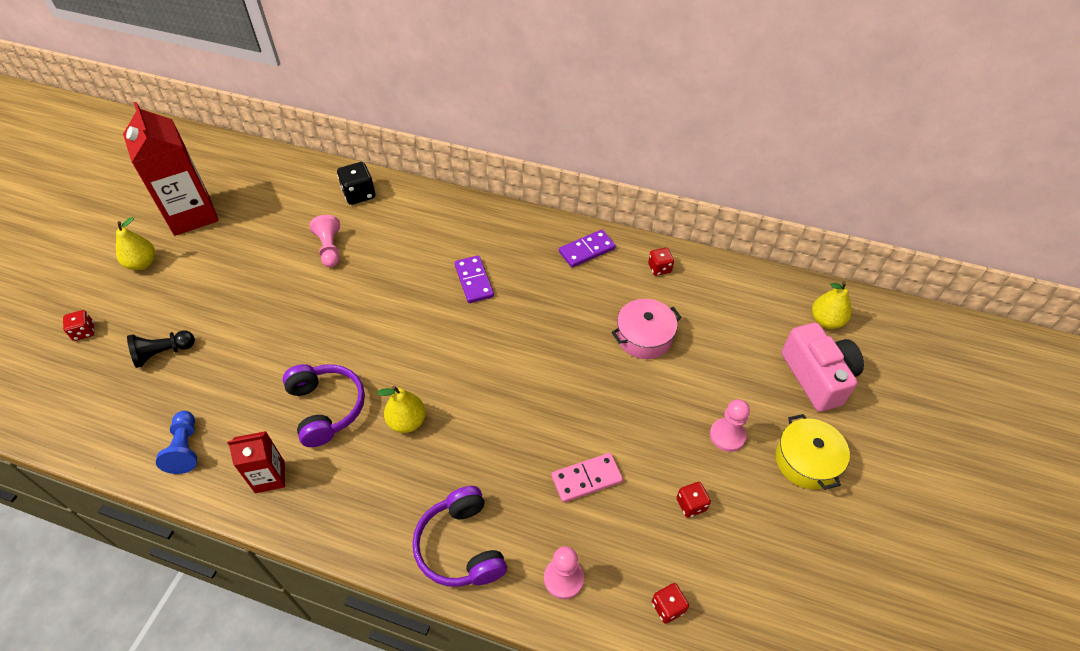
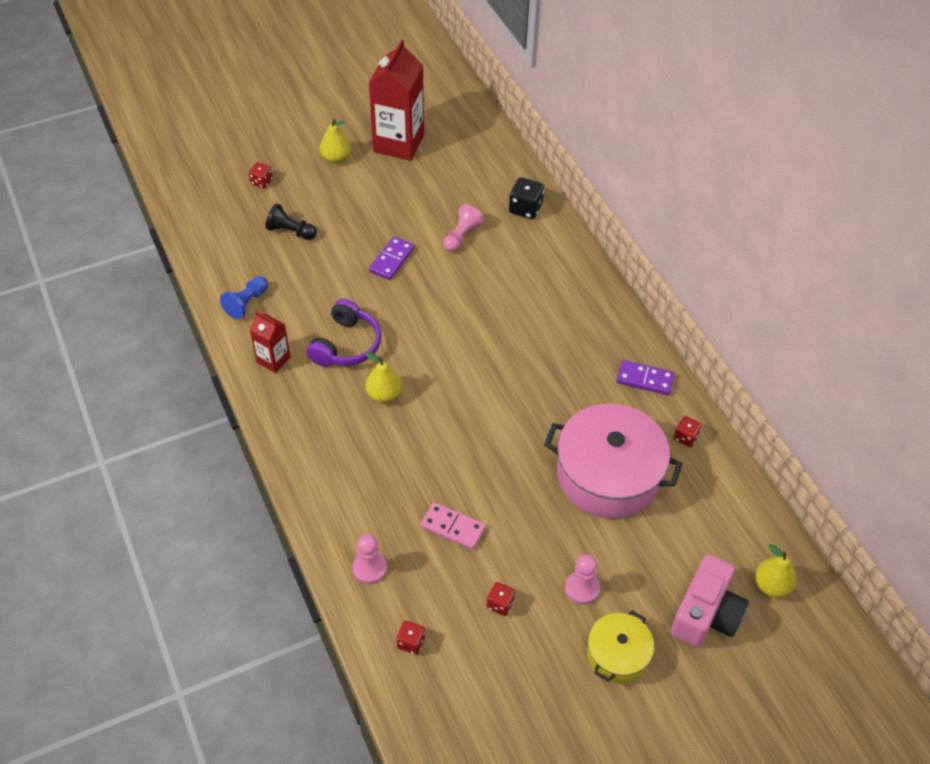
camera: 45 degrees right, 0 degrees up
purple headphones [412,486,507,587] -> none
purple domino [454,255,494,303] -> purple domino moved to [369,236,415,280]
pink pot [612,299,682,359] -> pink pot [544,404,683,519], size x1.85

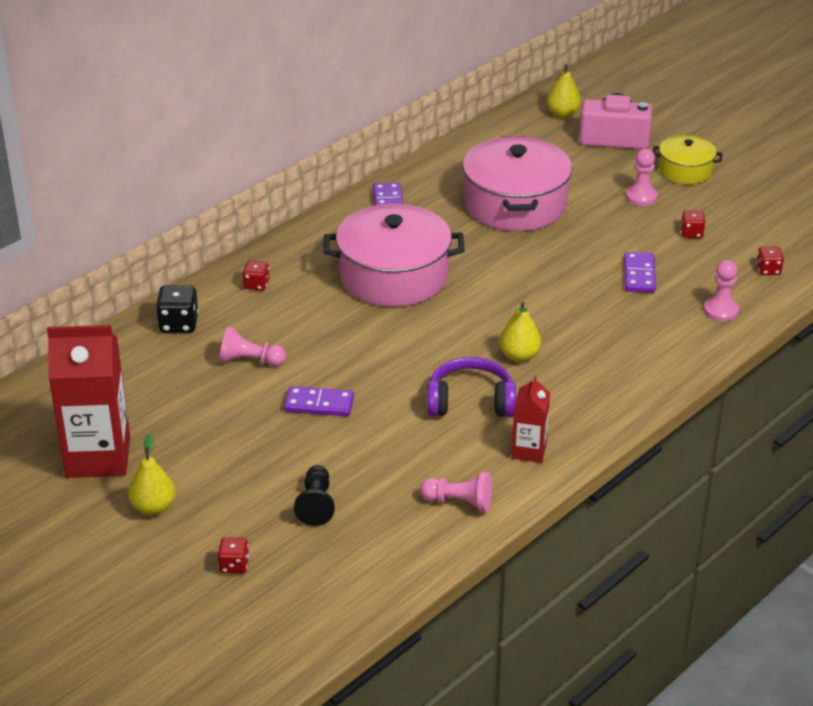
camera: 110 degrees left, 15 degrees down
blue pawn [220,276,268,319] -> pink pawn [420,472,492,512]
pink domino [421,502,486,550] -> purple domino [624,252,656,293]
red dice [674,416,702,447] -> red dice moved to [243,260,269,291]
none -> pink pot [323,204,465,307]

